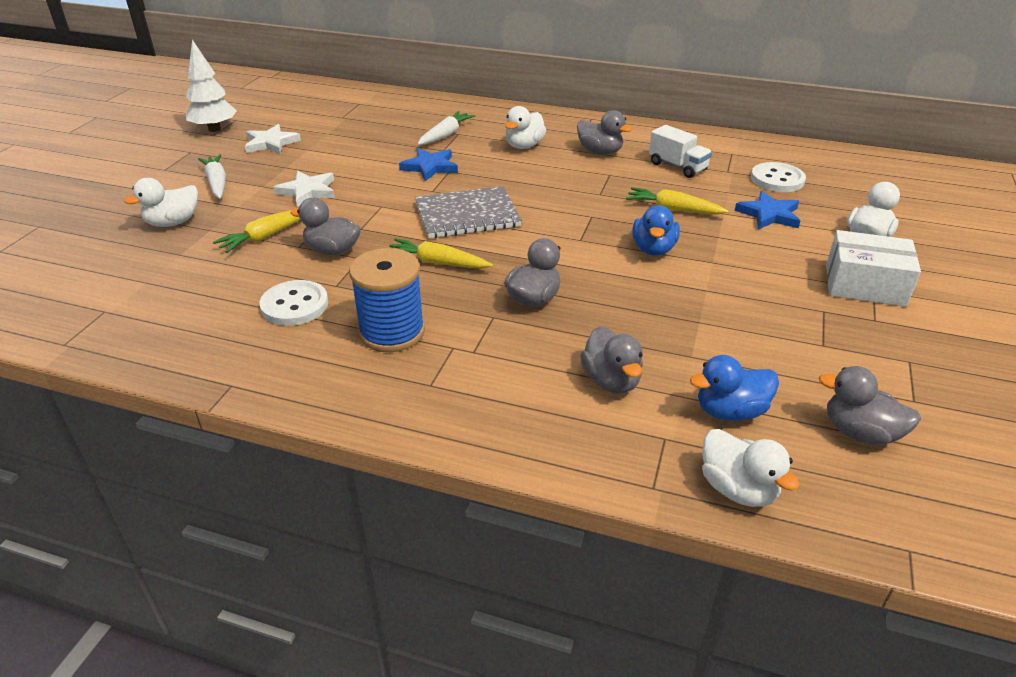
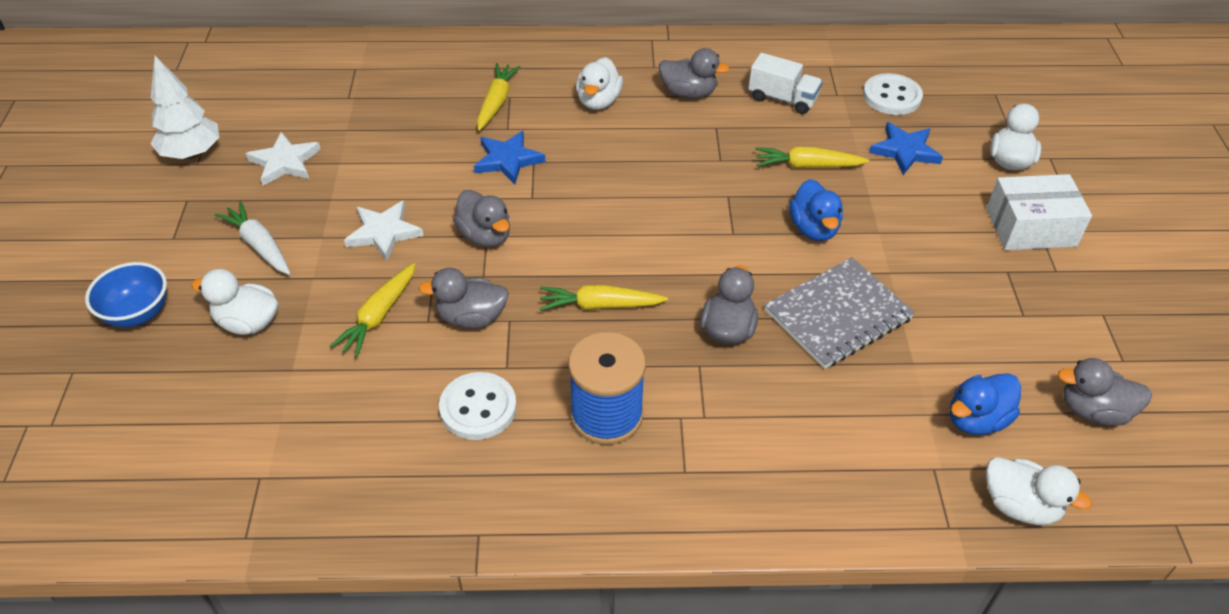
camera: 20 degrees left, 10 degrees up
white duck [124,178,198,227] -> white duck turned 75 degrees clockwise [191,269,278,335]
grey notebook [415,186,522,238] -> grey notebook moved to [764,257,915,369]
white carrot [417,111,475,145] -> yellow carrot [477,63,520,131]
grey duck [580,326,643,394] -> grey duck moved to [453,190,510,247]
none -> blue bowl [85,262,167,328]

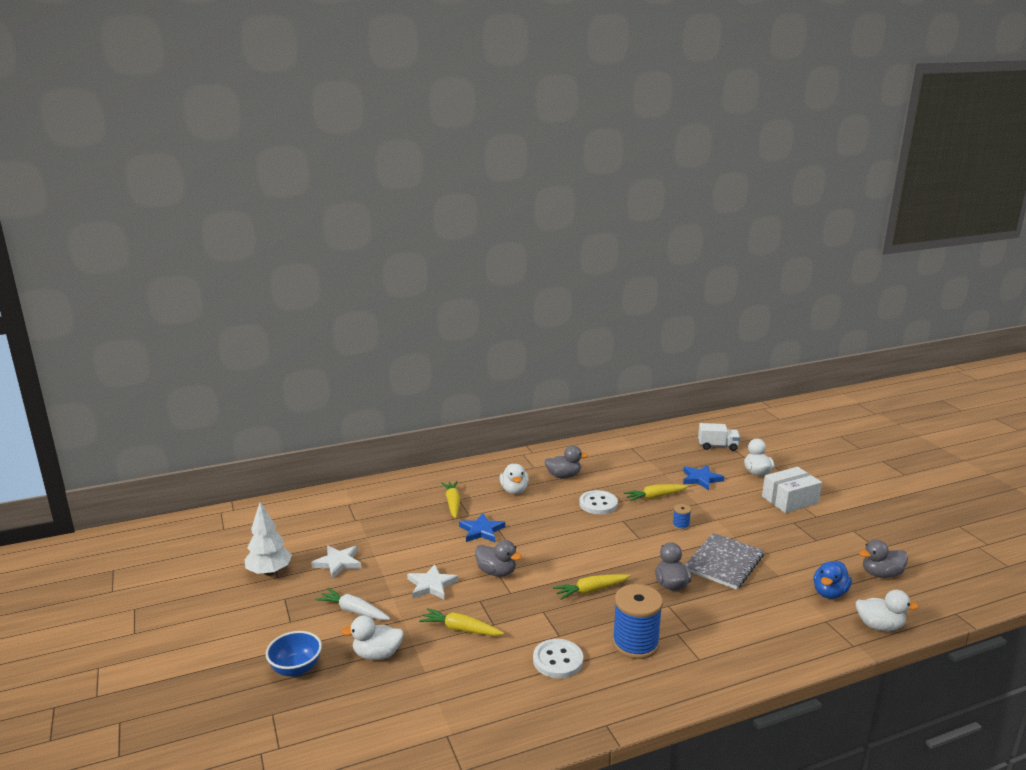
camera: 20 degrees left, 25 degrees down
yellow carrot [330,263,416,357] -> yellow carrot turned 105 degrees clockwise [419,608,504,636]
grey duck [419,268,509,328] -> none
white truck [748,53,823,114] -> white truck moved to [698,423,740,451]
blue duck [789,179,843,241] -> blue spool [672,504,691,530]
white button [863,73,923,115] -> white button moved to [579,490,618,514]

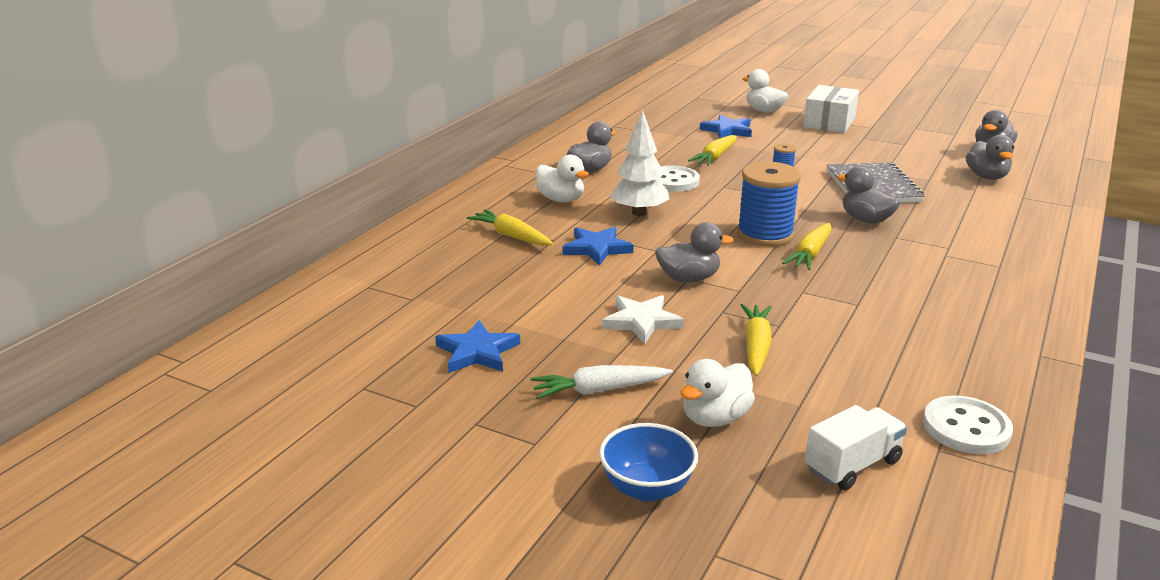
camera: 40 degrees left, 5 degrees up
white tree [245,502,292,576] -> white tree moved to [610,110,669,216]
white star [311,546,361,579] -> blue star [435,320,520,373]
yellow carrot [419,608,504,636] -> yellow carrot turned 120 degrees clockwise [741,304,772,376]
white button [533,639,583,678] -> white button moved to [923,395,1013,454]
blue spool [612,584,663,659] -> blue spool moved to [737,162,801,247]
white truck [698,423,740,451] -> white truck moved to [805,405,907,490]
blue duck [813,561,852,599] -> grey duck [966,135,1014,180]
white duck [856,590,919,631] -> none

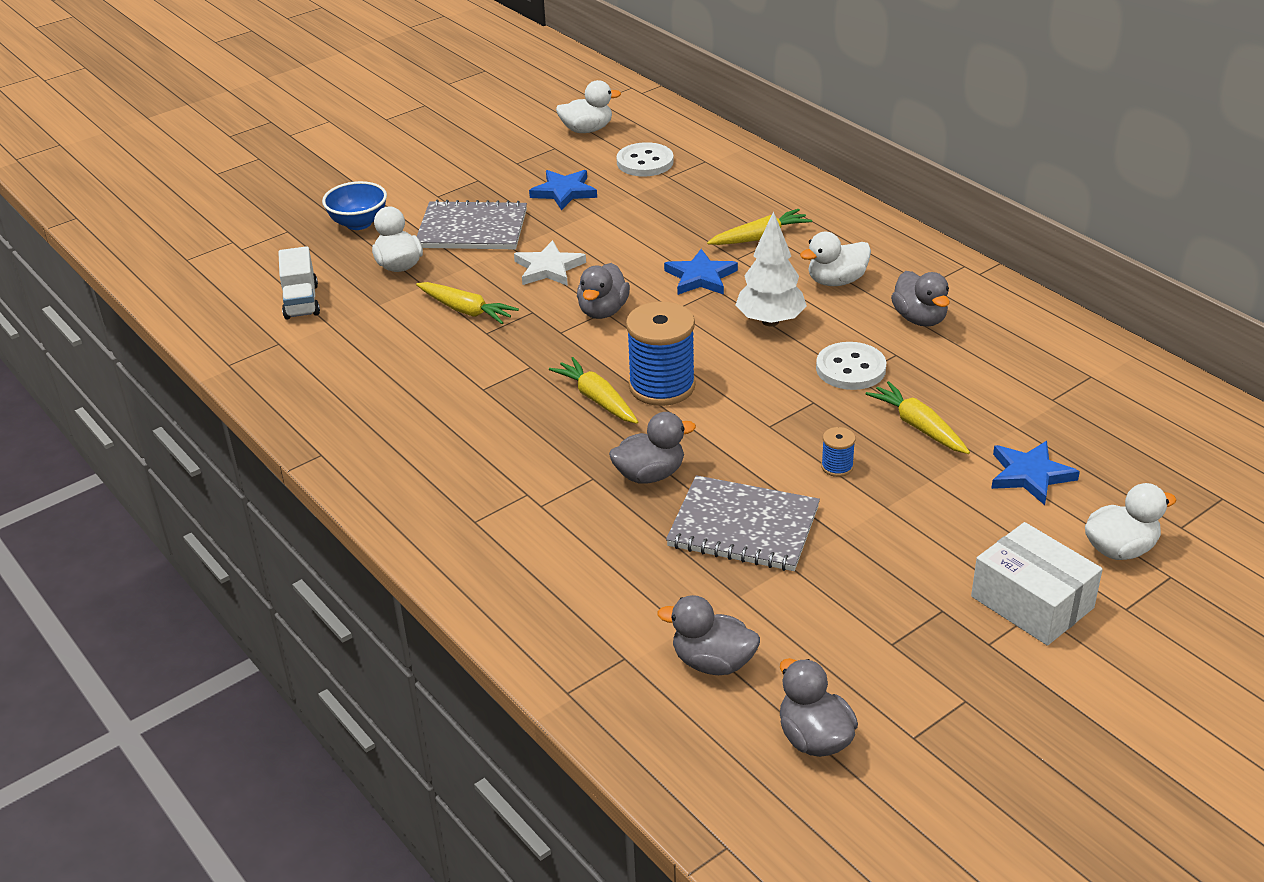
camera: 115 degrees right, 10 degrees up
white carrot [531,365,673,399] -> grey notebook [417,200,527,249]
white button [923,395,1013,454] -> white button moved to [617,142,674,176]
none -> white duck [556,80,621,133]

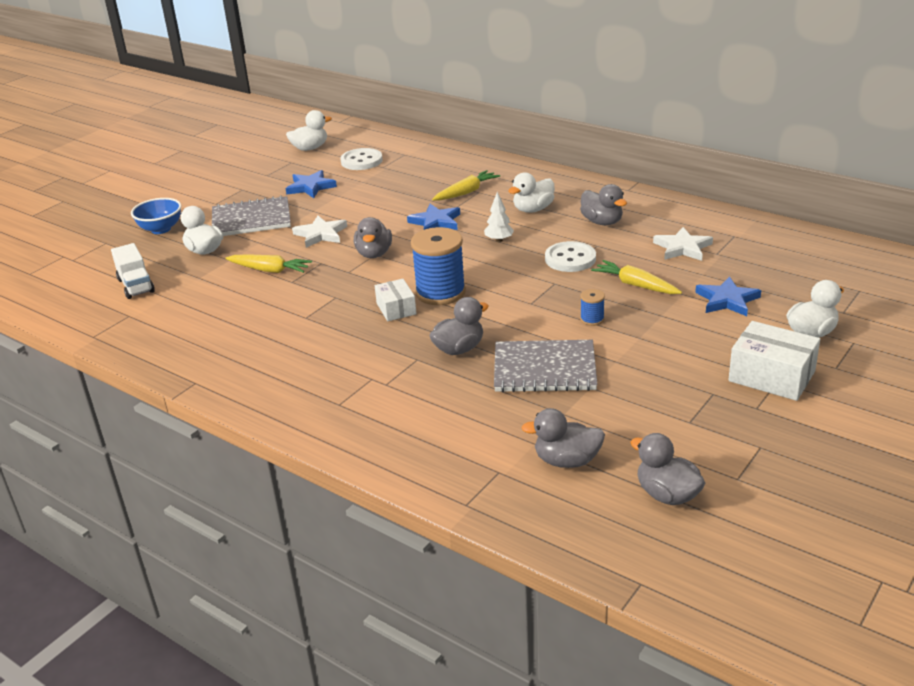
camera: 15 degrees left, 5 degrees down
yellow carrot [549,357,638,424] -> white box [375,279,417,321]
white tree [735,211,807,326] -> white tree [484,192,514,242], size x0.58
none -> white star [653,227,713,261]

